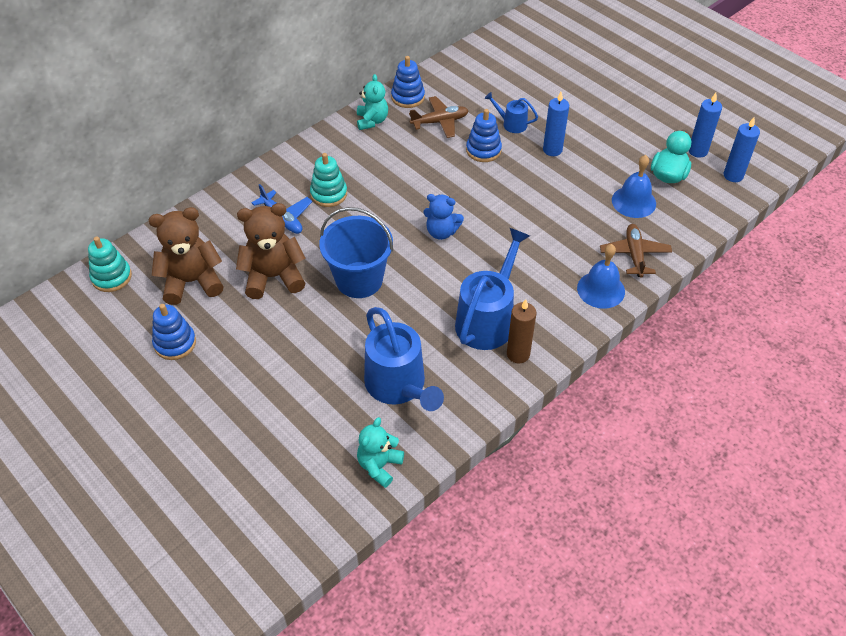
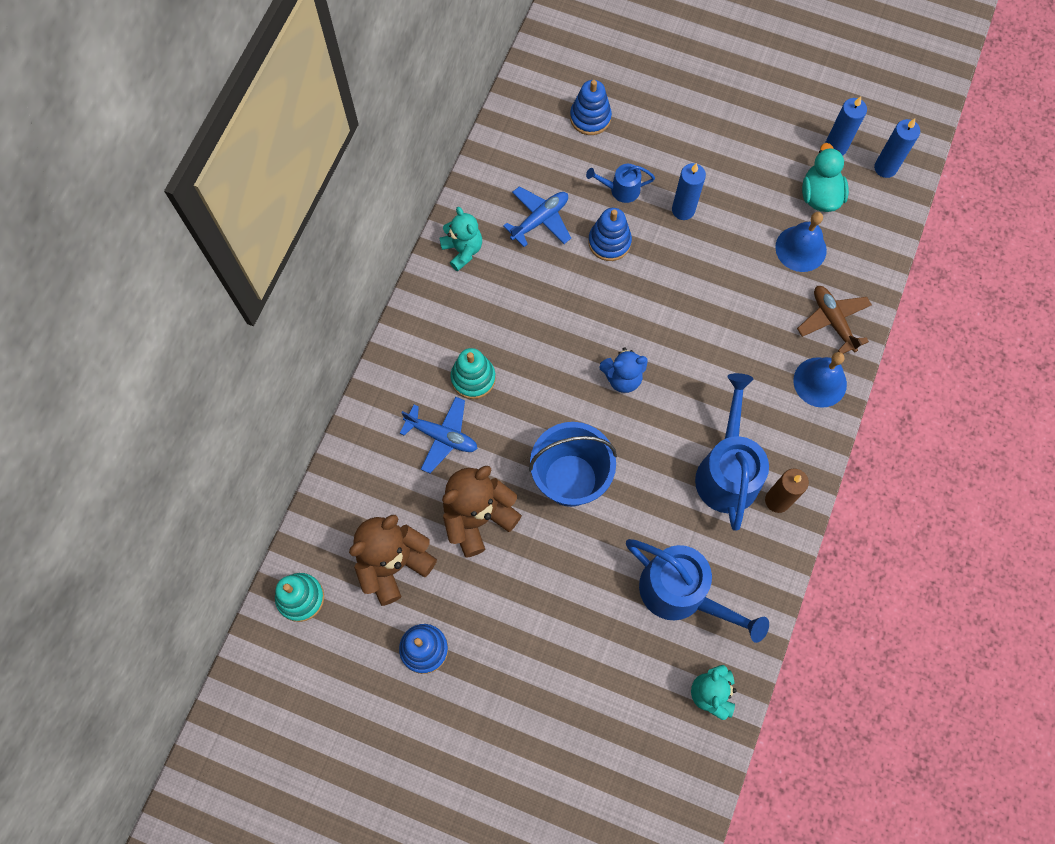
camera: 25 degrees left, 20 degrees up
blue stacking toy [391,56,425,108] -> blue stacking toy moved to [570,80,612,135]
brown plane [409,96,469,138] -> blue plane [503,186,571,247]

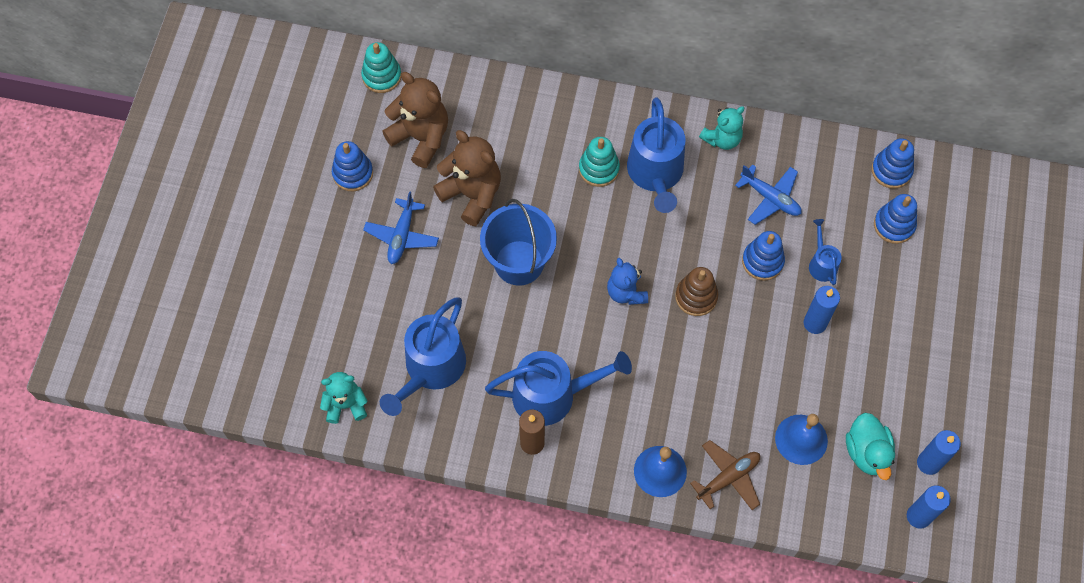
camera: 80 degrees right, 5 degrees down
blue plane [400,397,477,473] -> blue plane moved to [363,191,439,264]
turquoise duck [802,143,849,212] -> turquoise duck turned 90 degrees clockwise [846,412,895,480]
none -> blue watering can [627,97,686,213]
none -> brown stacking toy [675,267,718,316]
none -> blue stacking toy [872,138,914,189]

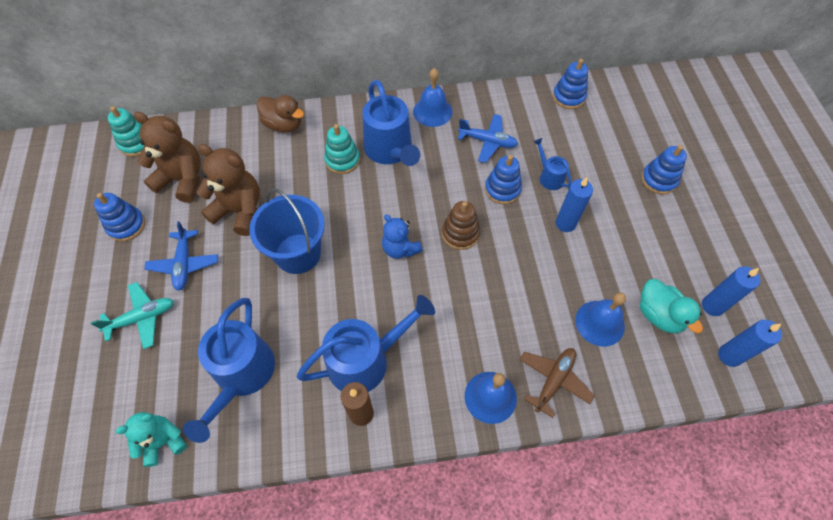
camera: 20 degrees left, 5 degrees down
turquoise teddy bear [699,106,744,150] -> blue bell [413,68,453,127]
blue stacking toy [874,194,917,244] -> blue stacking toy moved to [641,145,687,195]
none -> turquoise plane [91,282,174,349]
none -> brown duck [257,95,304,133]

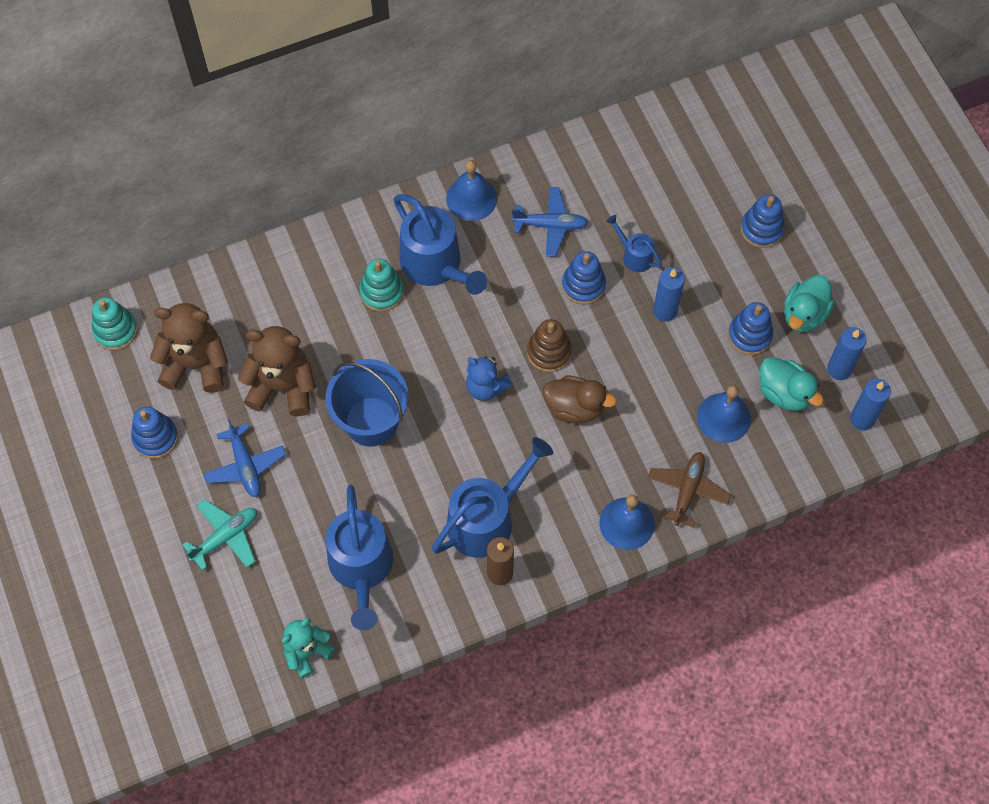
camera: 15 degrees left, 5 degrees up
brown duck [257,95,304,133] -> brown duck moved to [543,376,617,423]
blue stacking toy [553,59,588,109] -> blue stacking toy moved to [728,302,773,355]
none -> turquoise duck [784,275,834,332]

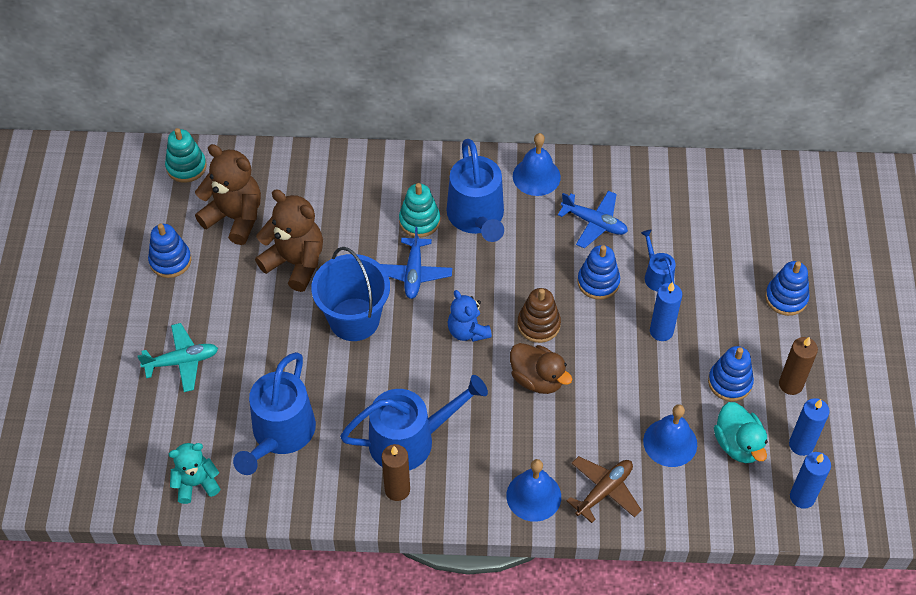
camera: 25 degrees right, 10 degrees down
blue plane [203,419,286,497] -> blue plane moved to [381,227,452,299]
turquoise duck [784,275,834,332] -> brown candle [779,337,818,395]

